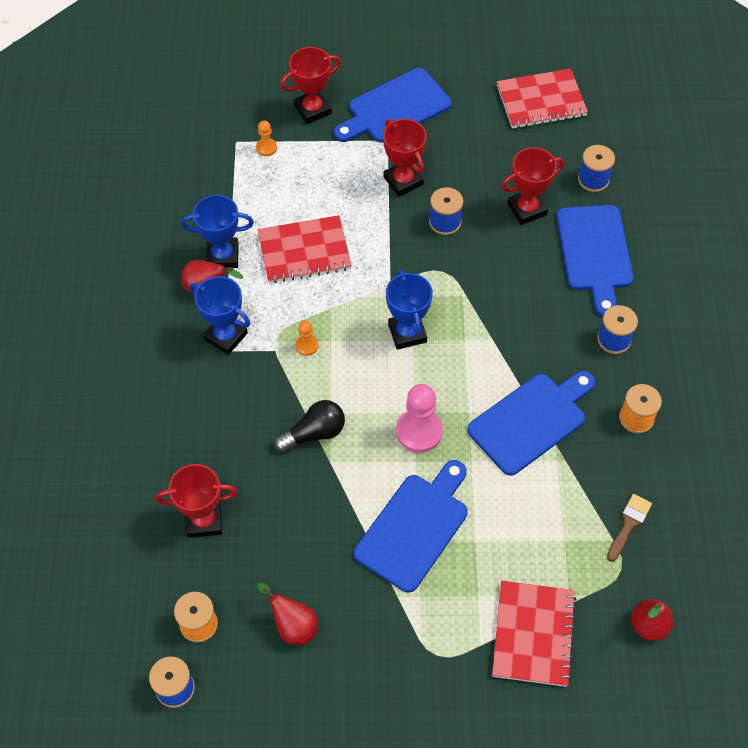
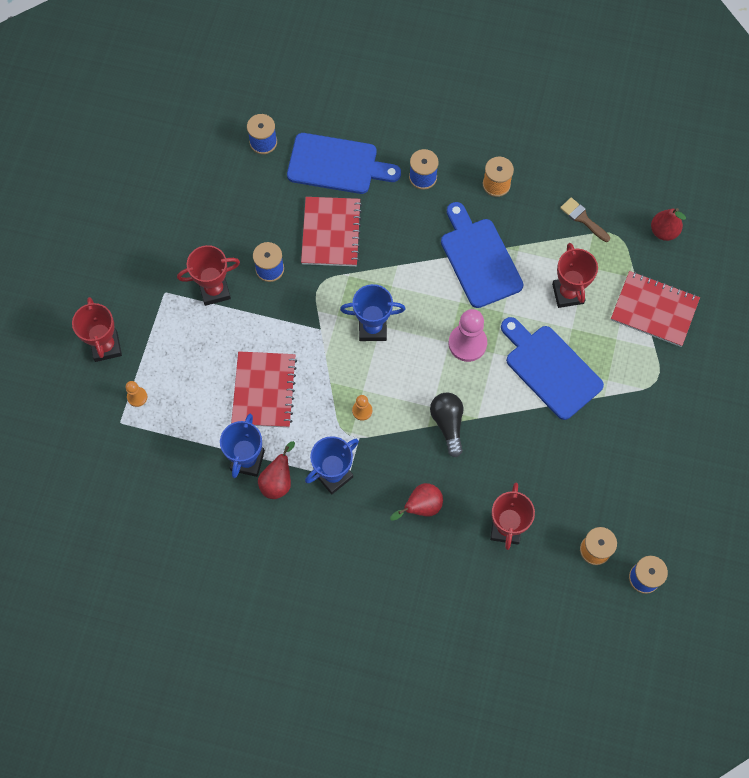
camera: 75 degrees left, 10 degrees up
red pear [257,582,318,645] -> red pear moved to [390,483,443,521]
blue cutting board [334,68,452,142] -> none
red notebook [497,69,588,129] -> red notebook moved to [301,197,362,266]
red trophy [501,147,565,225] -> red trophy moved to [552,243,598,308]

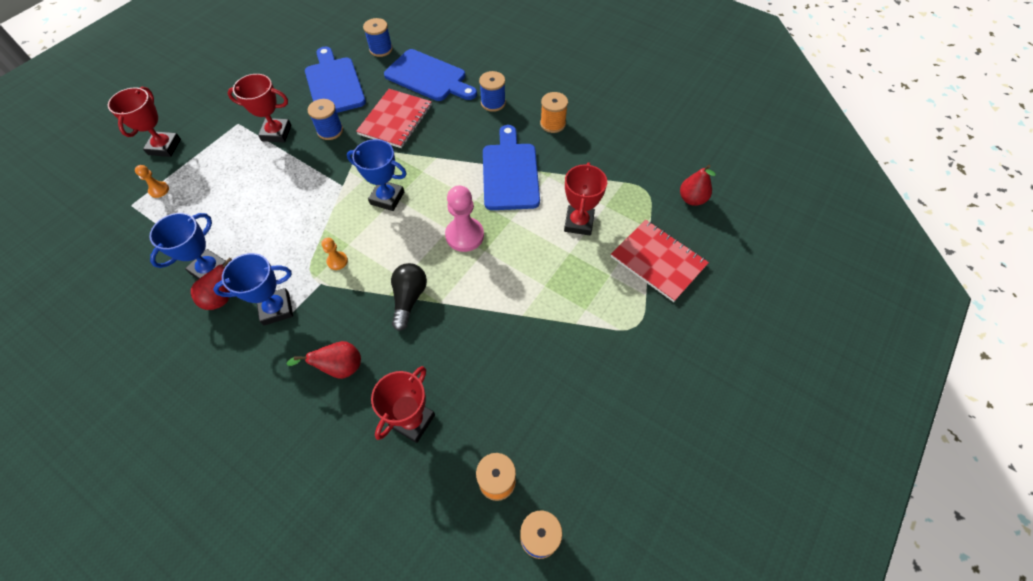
camera: 20 degrees right, 10 degrees down
red notebook [231,351,297,428] -> none
blue cutting board [501,317,604,420] -> blue cutting board moved to [305,47,366,113]
brown brush [560,197,610,242] -> none

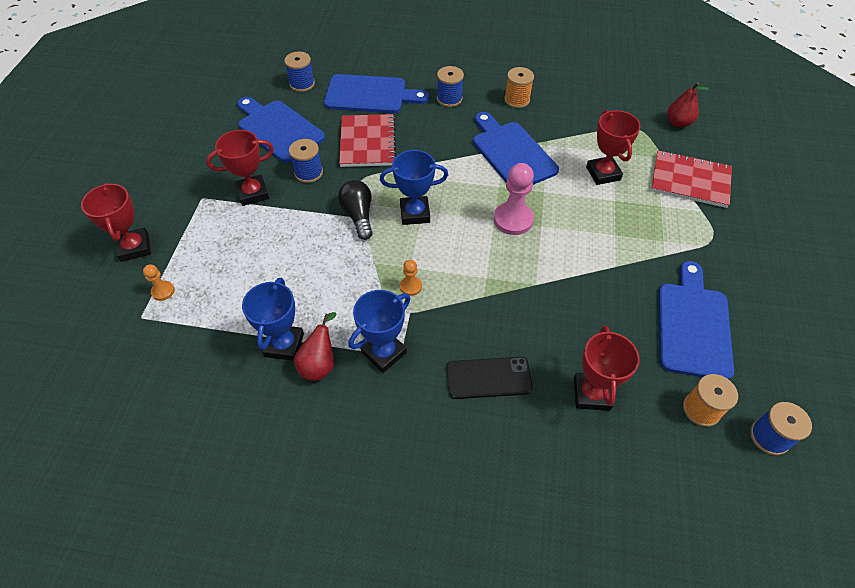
camera: 25 degrees left, 5 degrees down
red pear [287,341,361,379] -> black phone [447,357,533,399]
black light bulb [391,263,427,331] -> black light bulb moved to [338,180,373,240]
none -> blue cutting board [658,261,734,380]

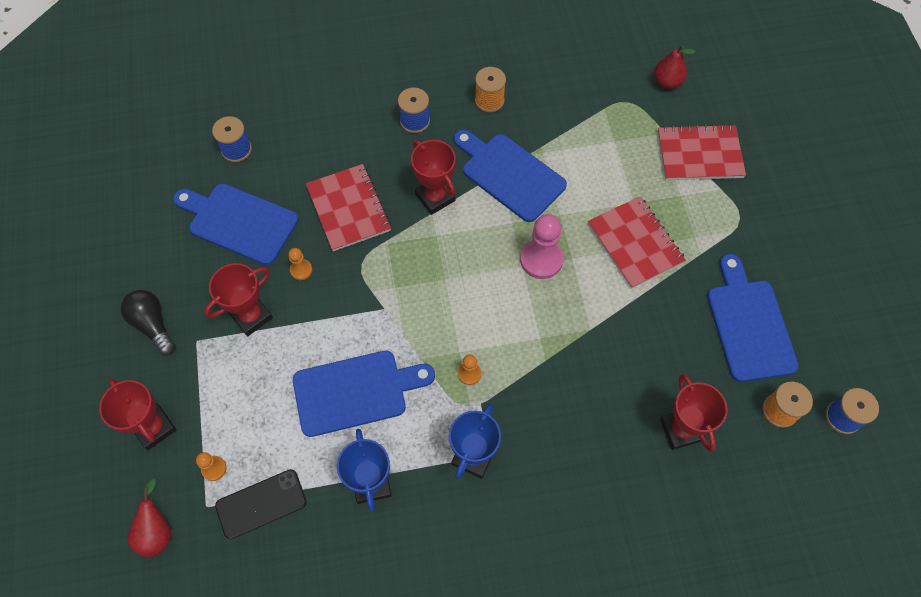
camera: 20 degrees left, 10 degrees up
blue spool [289,139,323,183] -> orange pawn [288,248,312,280]
red pear [294,312,336,381] -> red pear moved to [127,478,172,557]
blue cutting board [324,74,429,113] -> blue cutting board moved to [293,351,435,437]
black light bulb [338,180,373,240] -> black light bulb moved to [121,290,175,355]
blue trophy [380,150,448,225] -> none
black phone [447,357,533,399] -> black phone moved to [215,469,307,539]
red trophy [586,110,641,185] -> red trophy moved to [411,140,456,215]
none -> red notebook [588,196,686,289]

